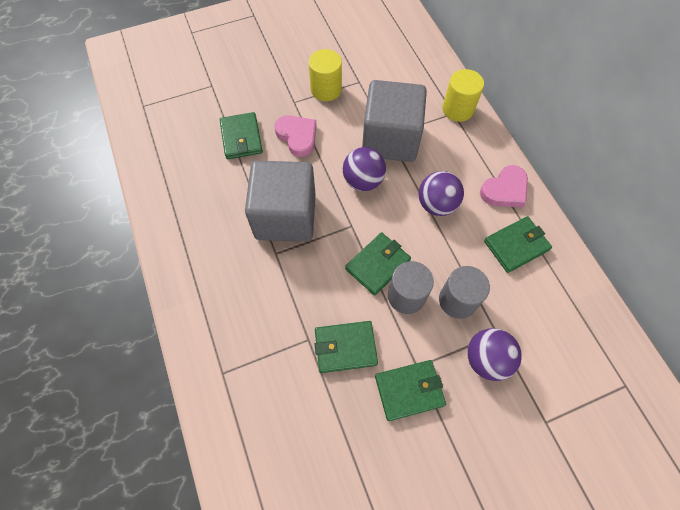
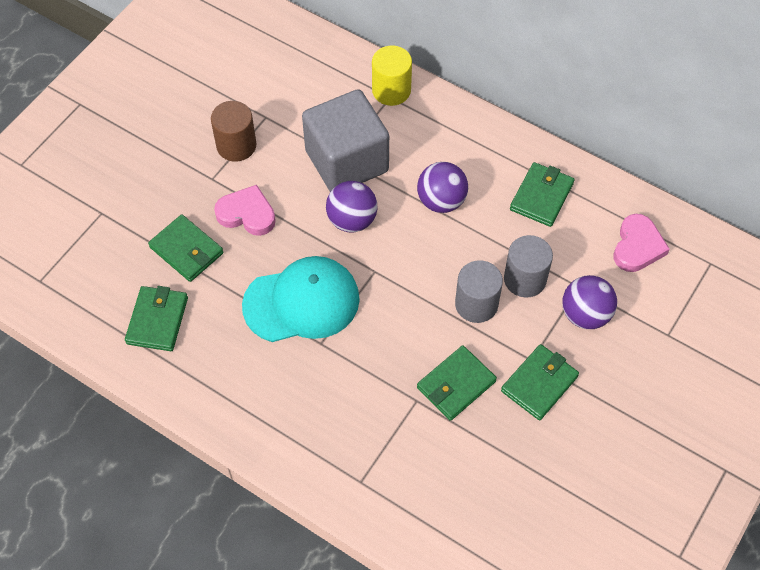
camera: 35 degrees left, 5 degrees down
grey cube [245,161,316,242] -> turquoise cap [242,256,360,342]
yellow cylinder [309,49,342,101] -> brown cylinder [211,101,256,162]
green wallet [345,232,411,296] -> green wallet moved to [125,286,188,351]
pink heart [480,165,528,208] -> pink heart moved to [614,214,670,272]

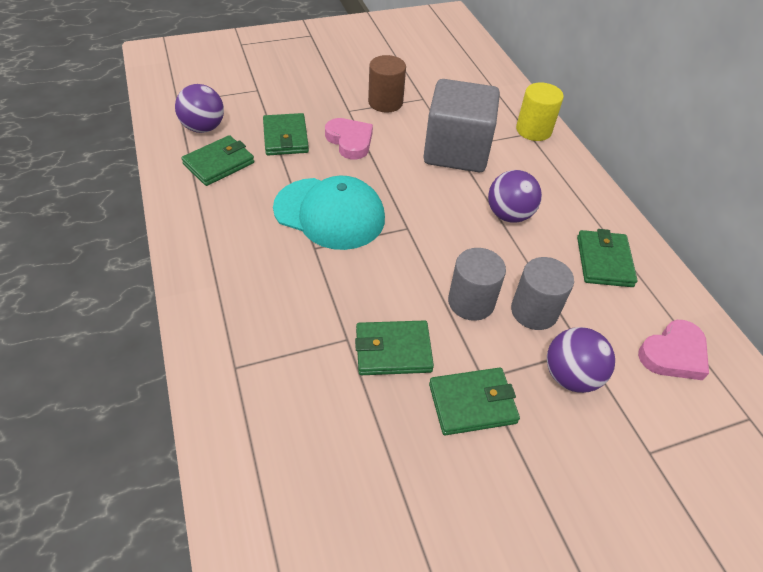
camera: 35 degrees right, 10 degrees down
purple ball [326,181,377,233] -> purple ball moved to [175,84,224,133]
green wallet [510,162,575,227] -> green wallet turned 60 degrees counterclockwise [577,229,638,287]

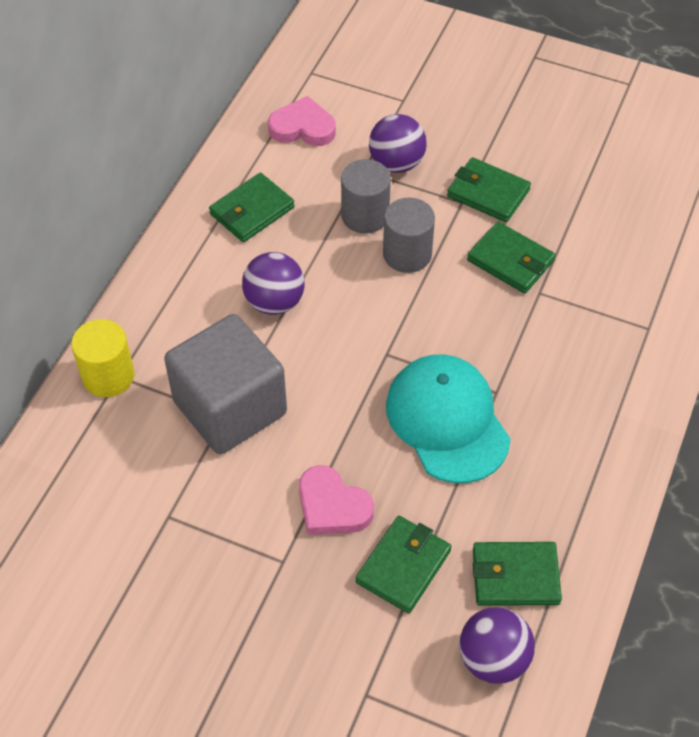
camera: 135 degrees left, 5 degrees up
pink heart [325,118,373,160] -> pink heart turned 60 degrees counterclockwise [299,465,374,535]
brown cylinder [368,55,406,113] -> none

